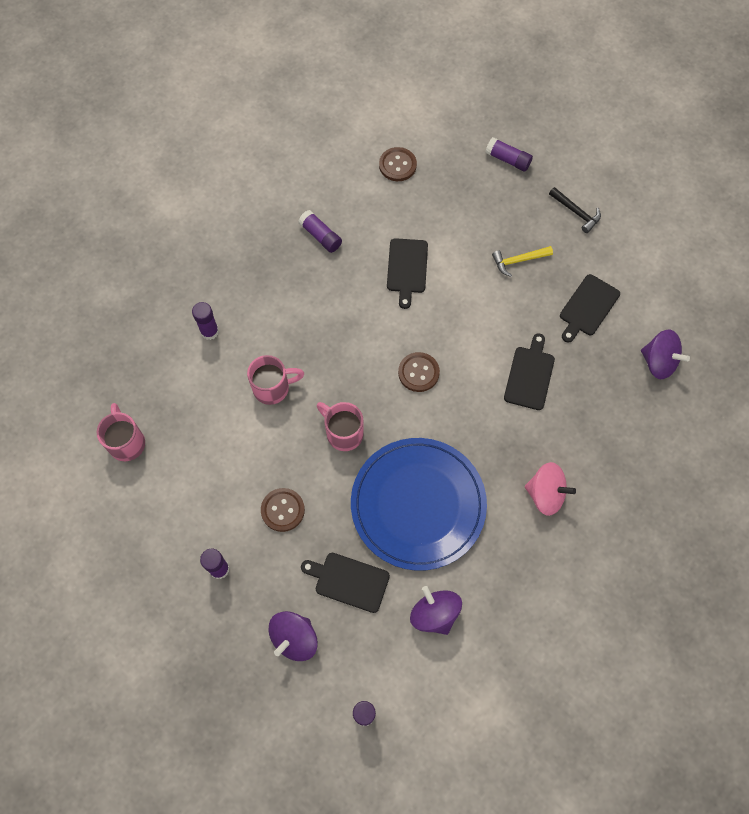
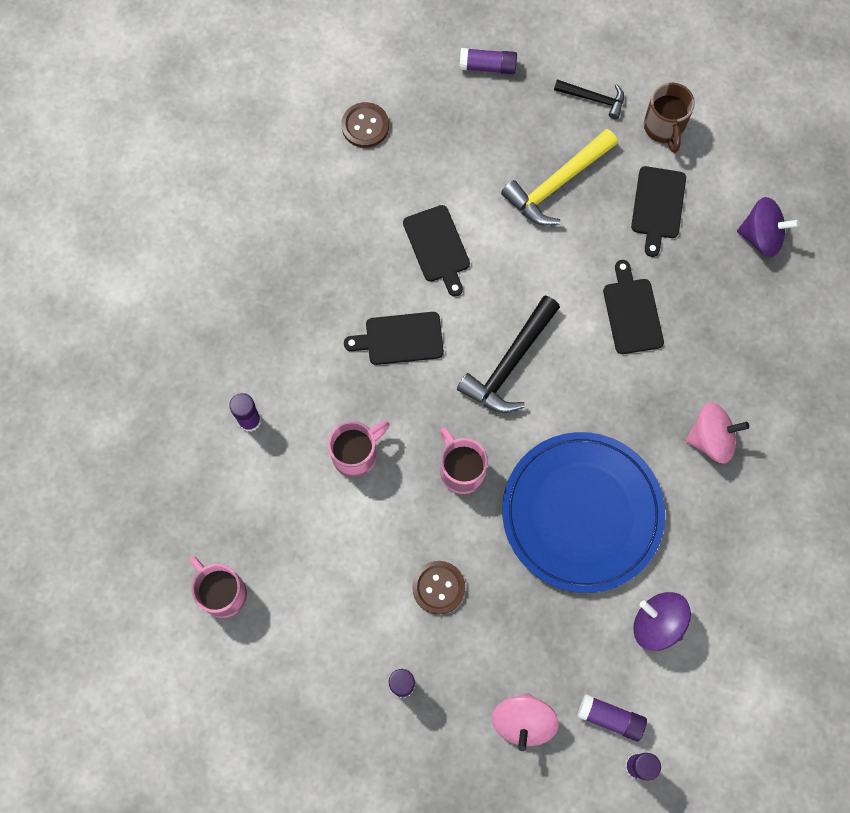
camera: 25 degrees left, 5 degrees up
purple spinning top [268,611,318,661] -> pink spinning top [492,693,559,751]
purple glue stick [298,210,342,253] -> purple glue stick moved to [577,694,647,741]
black cutting board [301,553,390,613] -> black cutting board moved to [344,312,444,365]
pink mug [317,402,364,451] -> pink mug turned 45 degrees clockwise [440,427,488,494]
brown button [398,352,440,392] -> black hammer [457,296,560,413]
yellow hammer [492,246,553,277] -> yellow hammer [501,129,618,225], size x1.74
none -> brown mug [644,83,695,153]

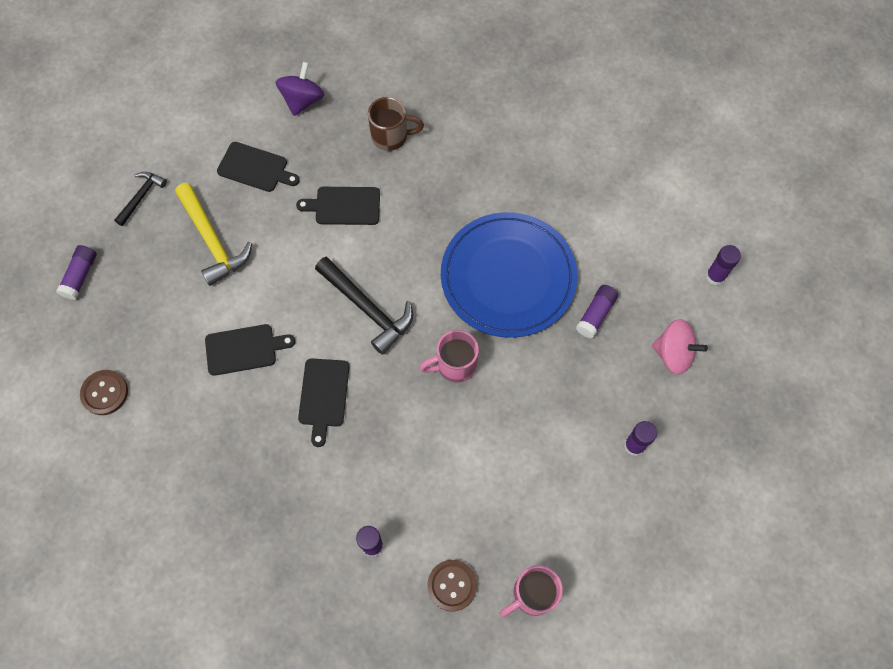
camera: 80 degrees left, 5 degrees down
pink mug [328,421,389,477] -> none
brown button [412,561,465,615] -> brown button moved to [427,560,477,612]
purple glue stick [577,694,647,741] -> purple glue stick moved to [576,285,618,338]
purple spinning top [633,592,691,651] -> none
brown mug [644,83,695,153] -> brown mug moved to [368,97,424,151]
pink spinning top [686,402,749,463] -> none

